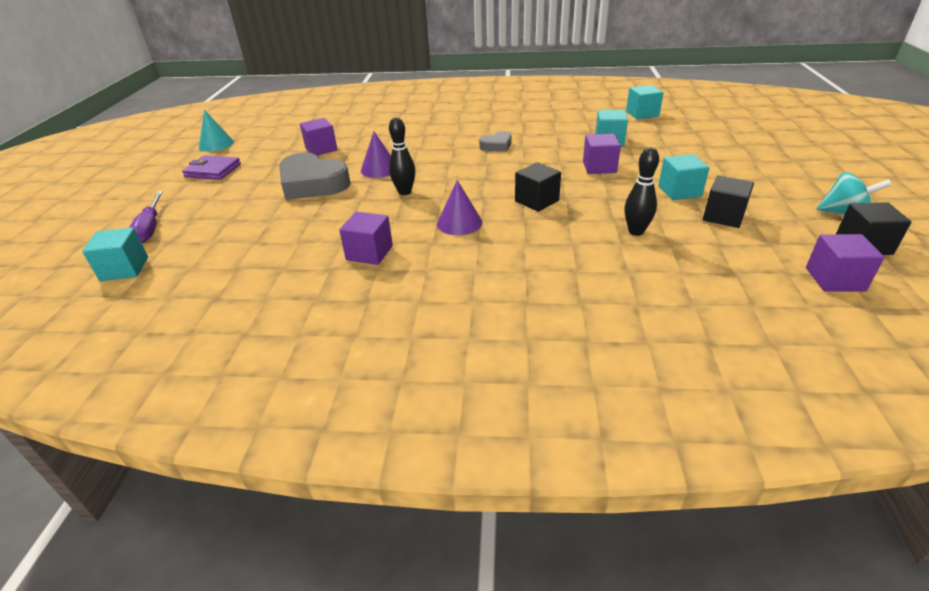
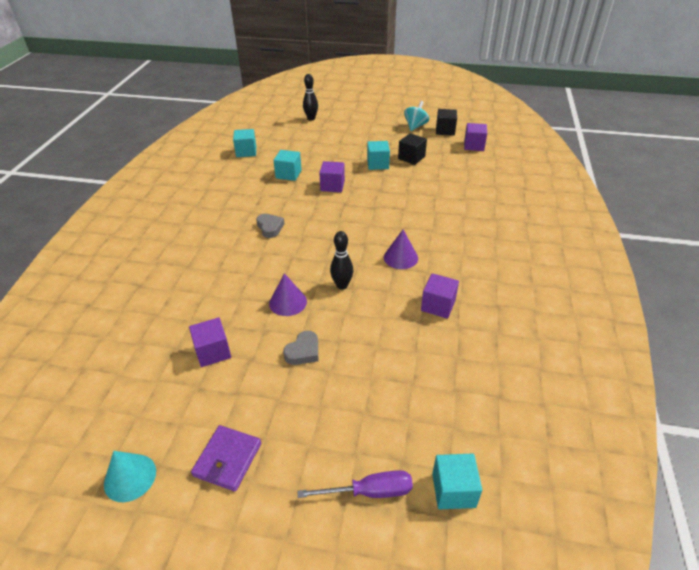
camera: 85 degrees left, 5 degrees up
grey heart [279,153,350,200] -> grey heart [283,331,318,365], size x0.51
black cube [515,162,561,212] -> none
black bowling pin [625,148,659,236] -> black bowling pin moved to [303,74,318,120]

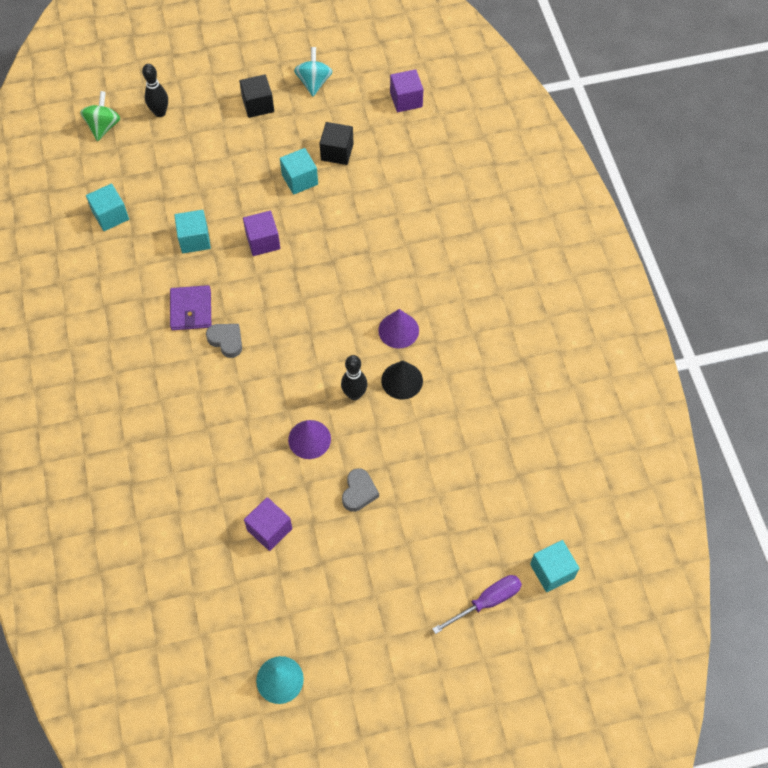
camera: 25 degrees left, 20 degrees up
purple wallet [191,425,261,492] -> purple wallet moved to [170,285,211,330]
purple cube [421,273,459,319] -> none
black cube [436,109,457,136] -> black cube moved to [239,74,274,118]
none -> green spinning top [80,91,120,141]
none -> black cone [381,361,423,400]

